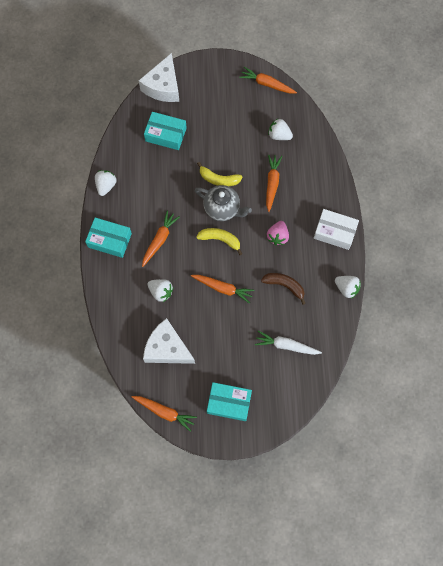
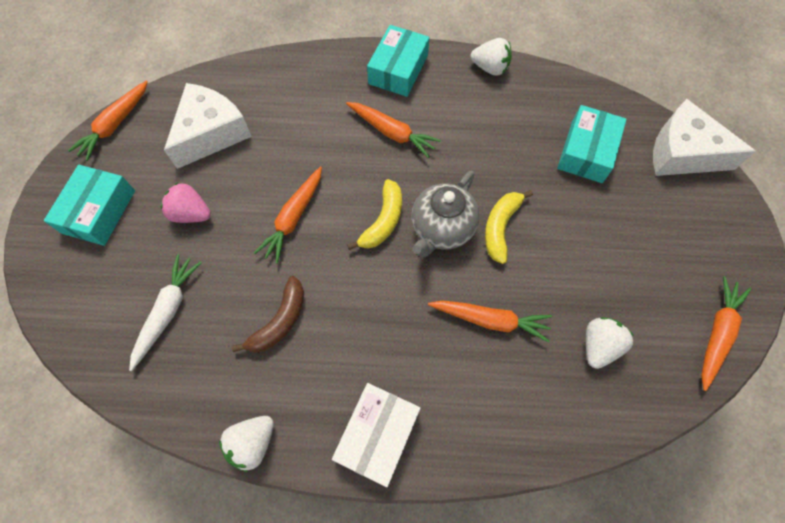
camera: 95 degrees right, 5 degrees down
white strawberry [148,279,173,302] -> none
pink strawberry [267,221,289,245] -> pink strawberry moved to [161,183,211,223]

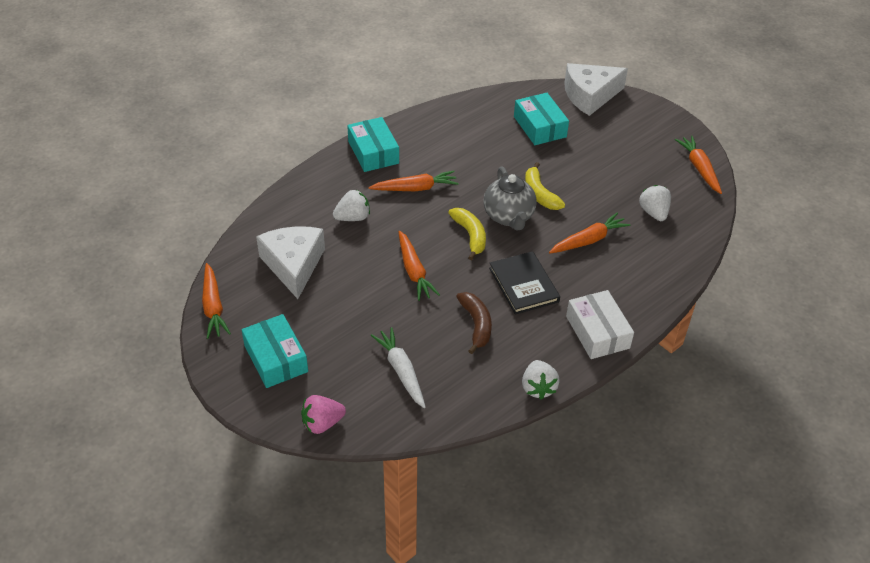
camera: 45 degrees left, 20 degrees down
pink strawberry [161,183,211,223] -> pink strawberry moved to [301,395,346,434]
white strawberry [470,38,512,76] -> white strawberry moved to [333,189,370,221]
none -> black book [489,251,560,314]

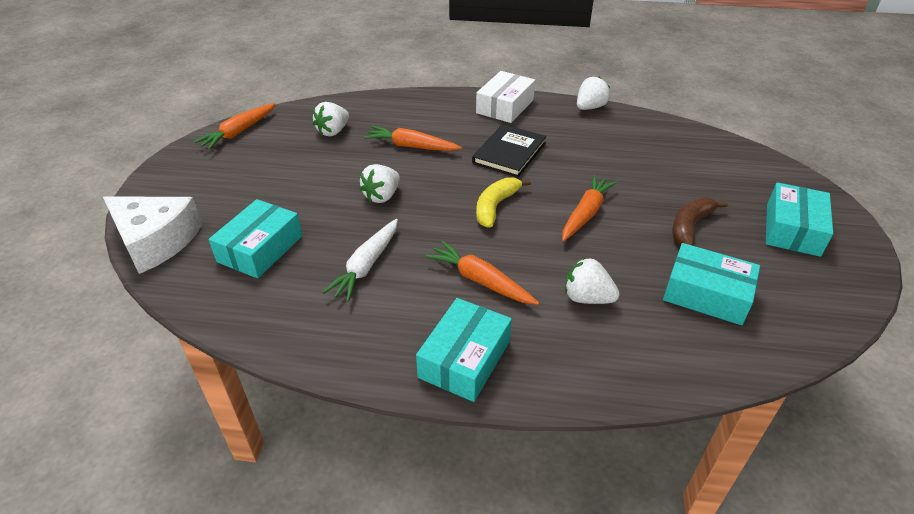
camera: 130 degrees left, 5 degrees down
orange carrot [202,263,231,339] -> none
white cheese [256,226,325,299] -> turquoise box [663,243,760,325]
pink strawberry [301,395,346,434] -> none
white carrot [371,327,426,408] -> white carrot moved to [322,219,398,302]
brown banana [456,292,492,354] -> brown banana moved to [672,197,728,246]
grey teapot [483,166,537,231] -> none
yellow banana [525,162,565,210] -> white strawberry [359,164,400,203]

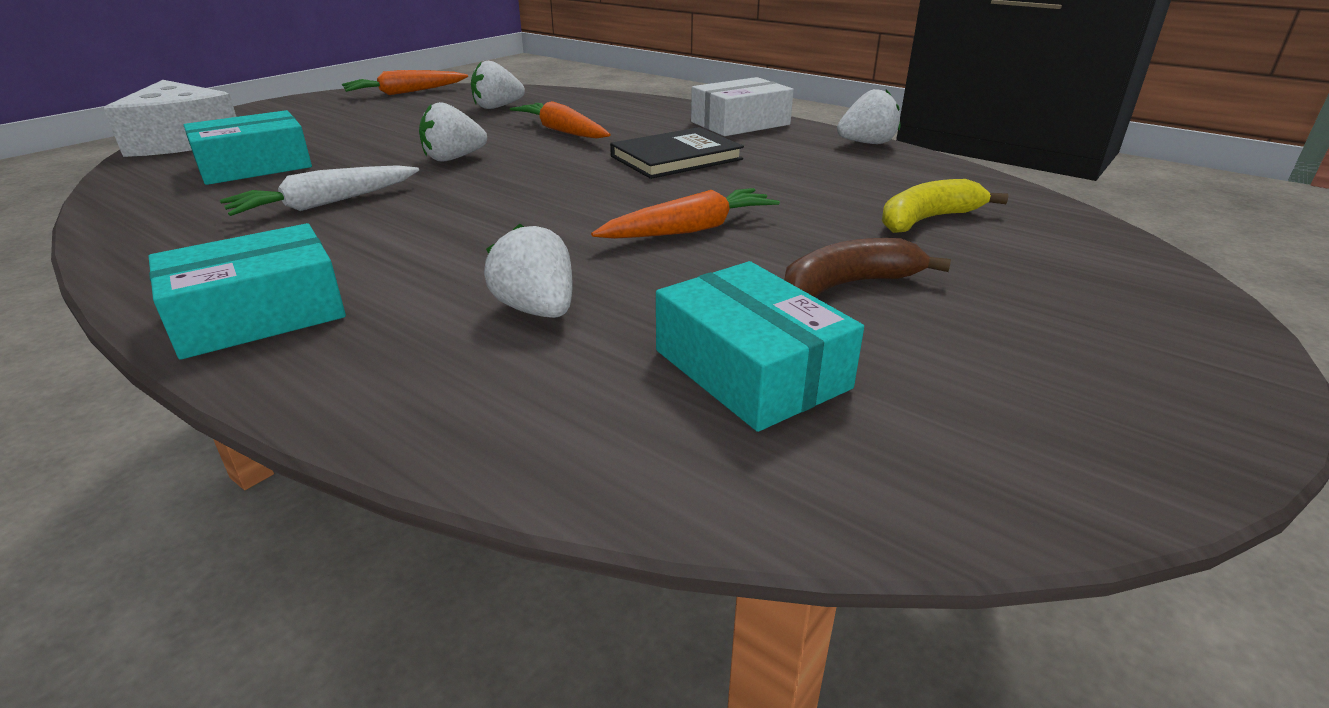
camera: 30 degrees right, 10 degrees down
orange carrot [425,241,539,305] -> none
yellow banana [476,177,531,228] -> yellow banana moved to [882,179,1008,233]
turquoise box [766,182,833,257] -> none

